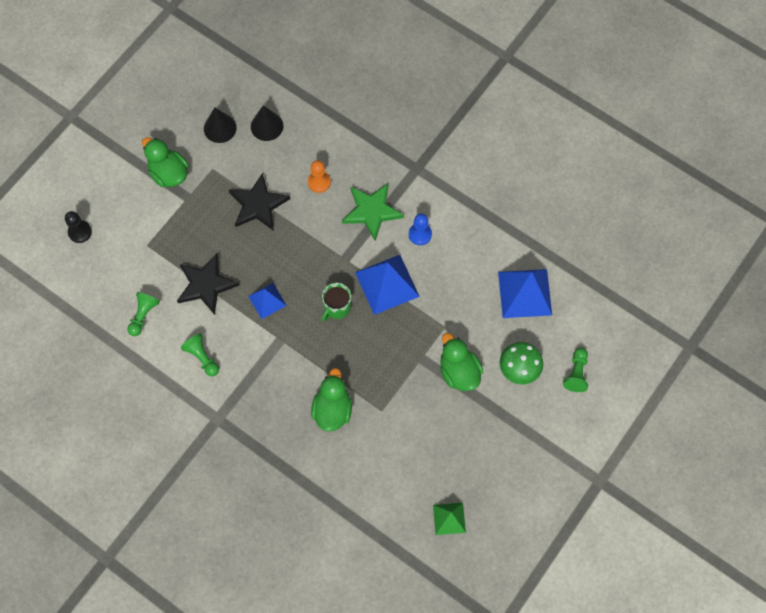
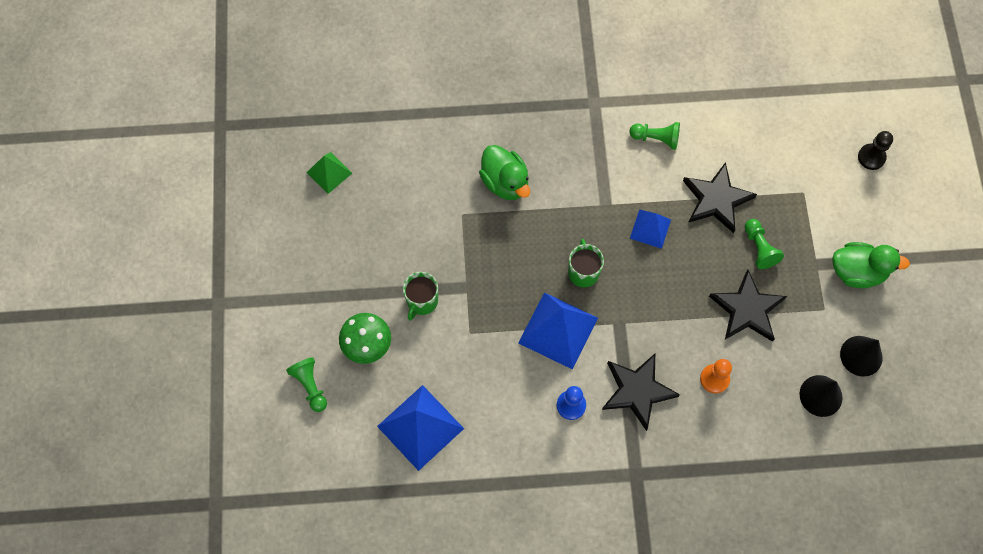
camera: 140 degrees right, 0 degrees up
green pawn [127,292,160,336] -> green pawn moved to [745,219,784,269]
green star [342,184,404,241] -> black star [602,354,680,431]
green duck [440,333,483,391] -> green mug [403,272,438,321]

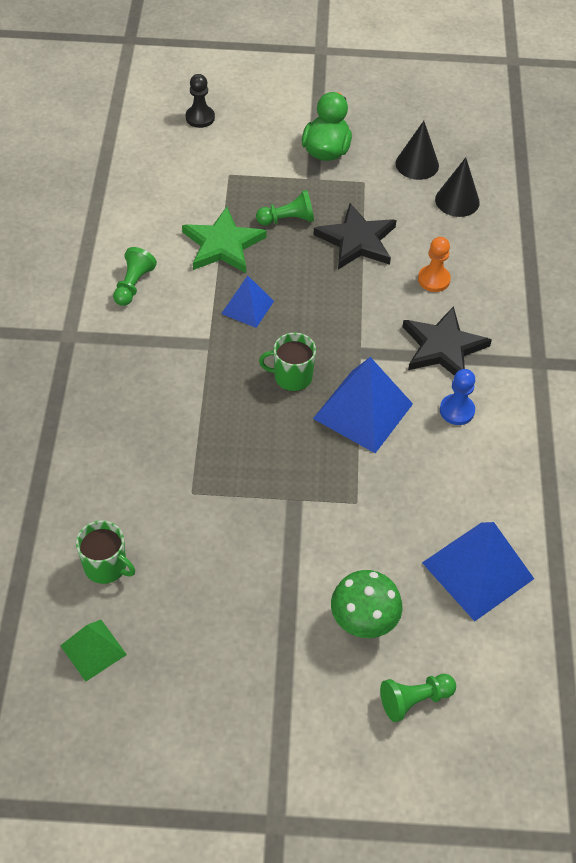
camera: 85 degrees left, 15 degrees down
green mug [403,272,438,321] -> green mug moved to [76,521,135,584]
green duck [479,145,530,200] -> none
black star [683,162,757,233] -> green star [182,207,266,273]

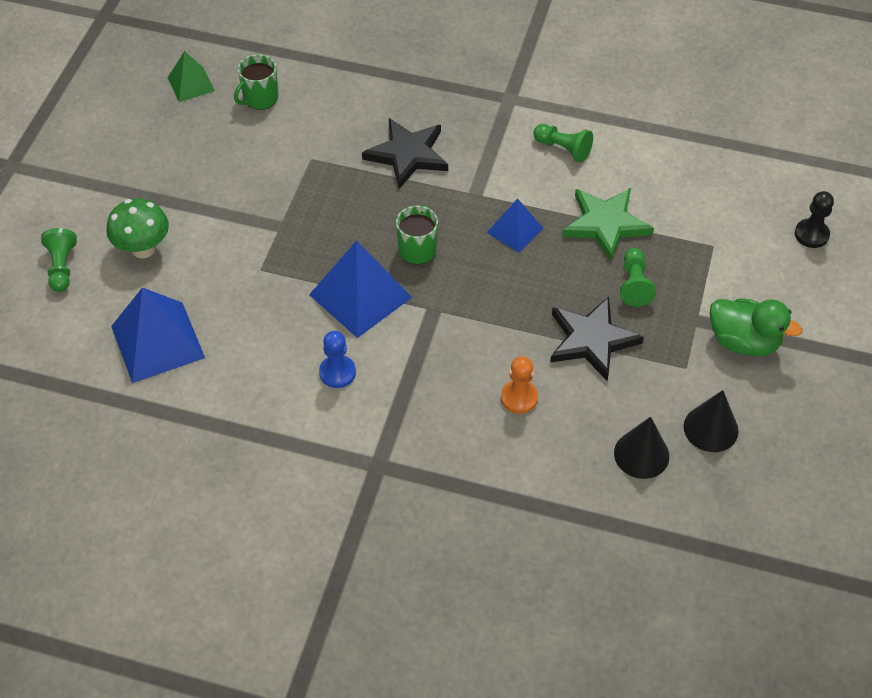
camera: 105 degrees right, 0 degrees up
black star [402,306,492,376] -> black star moved to [362,118,448,188]

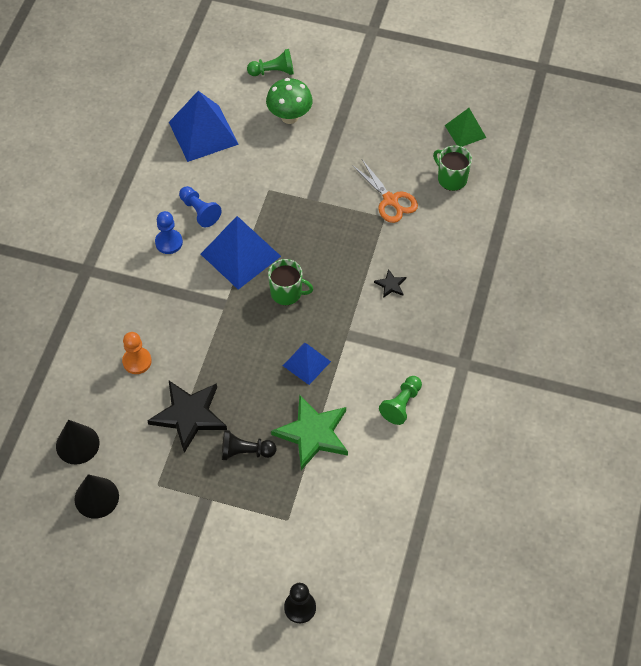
camera: 90 degrees right, 5 degrees up
black star [362,118,448,188] -> black star [374,269,406,298], size x0.44
green pawn [620,248,656,307] -> black pawn [222,430,277,460]
green duck [710,298,802,356] -> none
none -> blue pawn [179,186,222,227]
none -> orange scissors [352,160,418,223]

